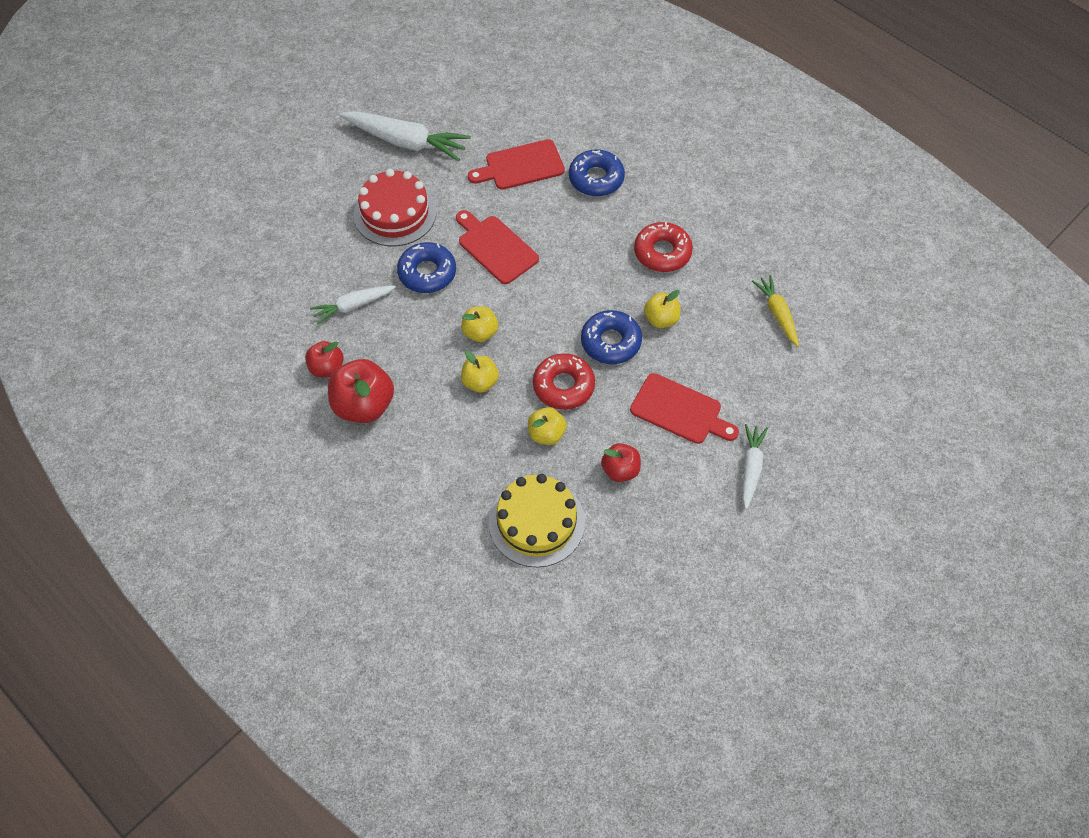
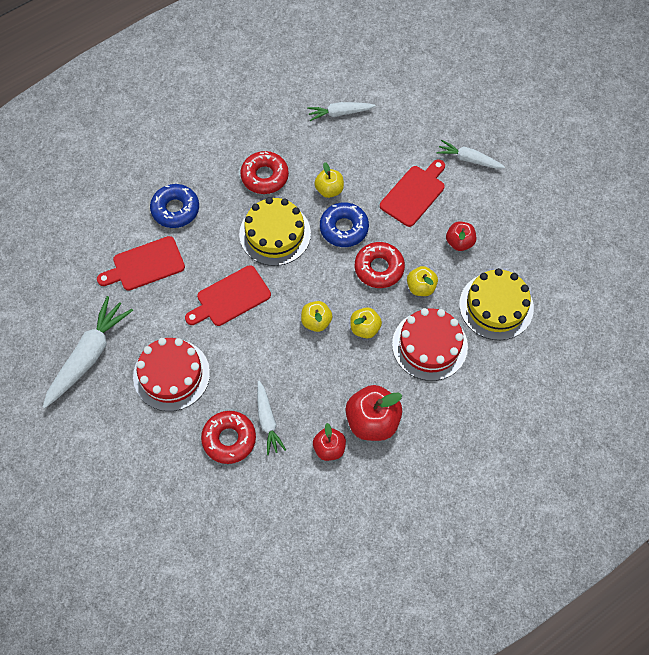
camera: 80 degrees left, 5 degrees up
blue donut [397,242,456,293] -> none
red cutting board [468,139,565,190] -> red cutting board turned 75 degrees clockwise [97,236,185,291]
yellow carrot [752,275,799,347] -> white carrot [307,102,375,121]
none -> red donut [201,411,256,464]
none -> yellow cake [239,197,311,266]
none -> red cake [392,308,468,381]

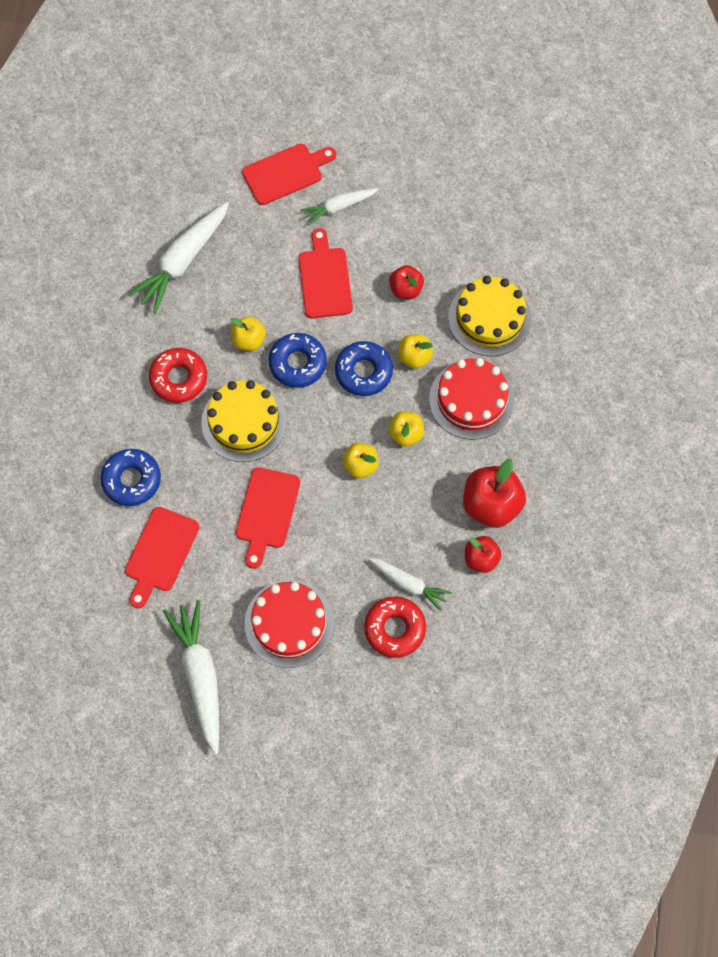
camera: 45 degrees left, 5 degrees up
white carrot [307,102,375,121] -> white carrot [128,202,229,313], size x1.70
red donut [355,242,405,288] -> blue donut [335,341,393,396]
none -> red cutting board [242,144,336,205]

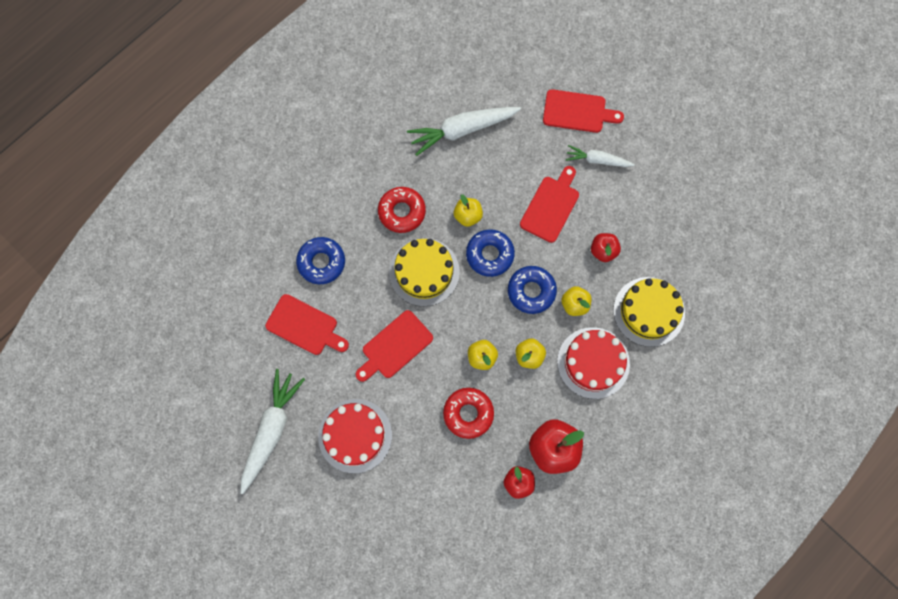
camera: 35 degrees right, 5 degrees up
red cutting board [125,507,199,609] -> red cutting board turned 120 degrees counterclockwise [265,294,349,355]
red donut [364,597,426,658] -> red donut moved to [443,388,494,439]
white carrot [369,558,452,611] -> none

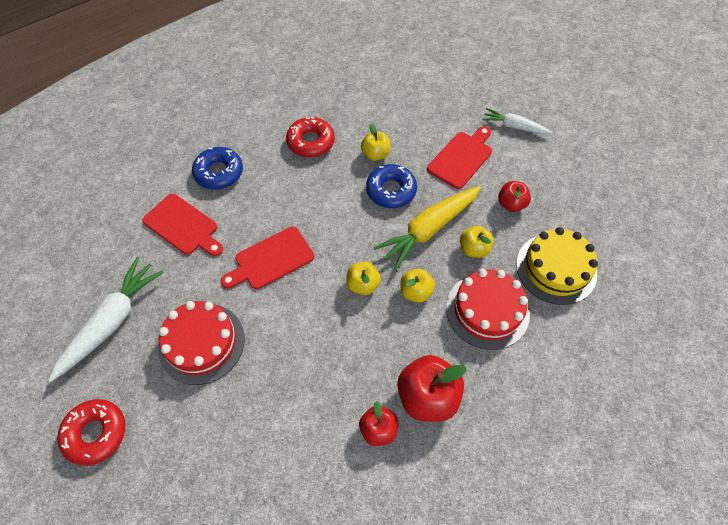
camera: 10 degrees right, 15 degrees down
yellow cake [389,238,460,306] -> none
white carrot [407,107,521,156] -> none
red donut [443,388,494,439] -> red donut moved to [57,399,125,466]
blue donut [508,266,557,314] -> yellow carrot [374,186,481,270]
red cutting board [543,89,624,133] -> none

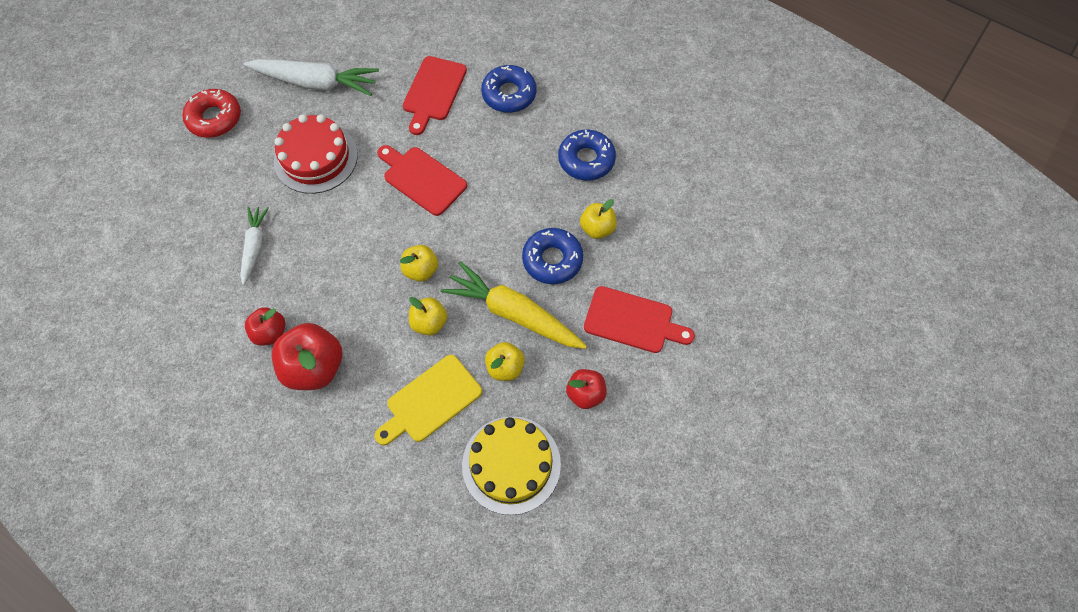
camera: 70 degrees right, 5 degrees up
red donut [286,117,335,158] -> blue donut [558,130,616,180]
red cake [446,269,530,350] -> yellow cutting board [375,355,482,445]
white carrot [482,108,552,134] -> white carrot moved to [240,207,269,285]

